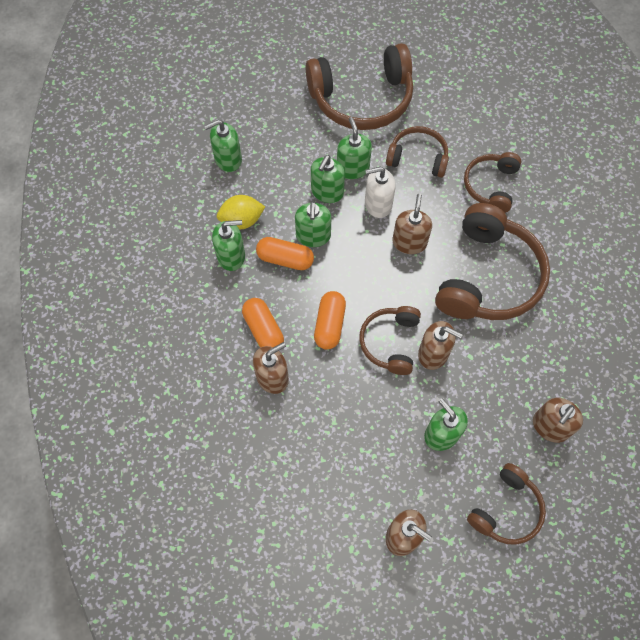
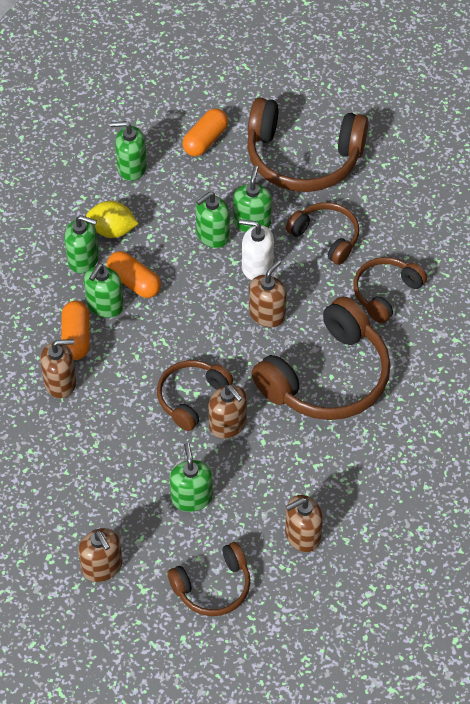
camera: 25 degrees right, 10 degrees down
green soap dispenser [295,201,331,247] -> green soap dispenser moved to [84,264,124,318]
orange capsule [314,291,346,350] -> orange capsule moved to [182,108,228,156]

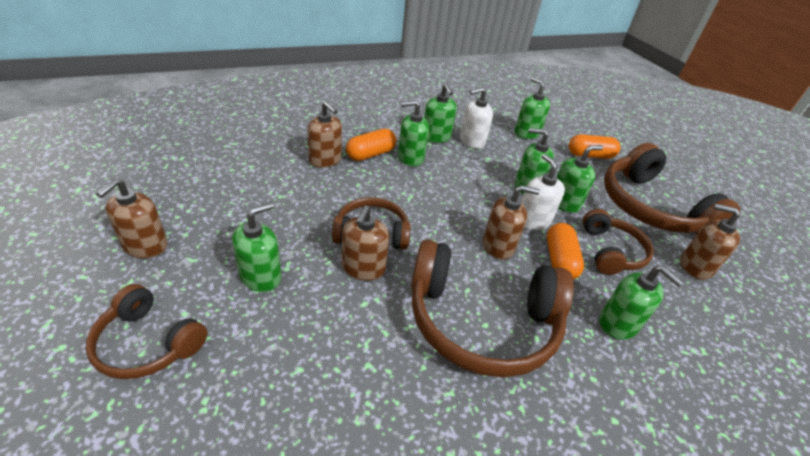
camera: 50 degrees right, 15 degrees down
yellow lemon [86,201,139,238] -> white soap dispenser [460,87,493,149]
orange capsule [107,251,161,298] -> orange capsule moved to [547,223,584,279]
brown soap dispenser [285,495,323,552] -> brown soap dispenser moved to [680,204,740,280]
brown headphones [353,257,427,323] -> green soap dispenser [599,266,684,340]

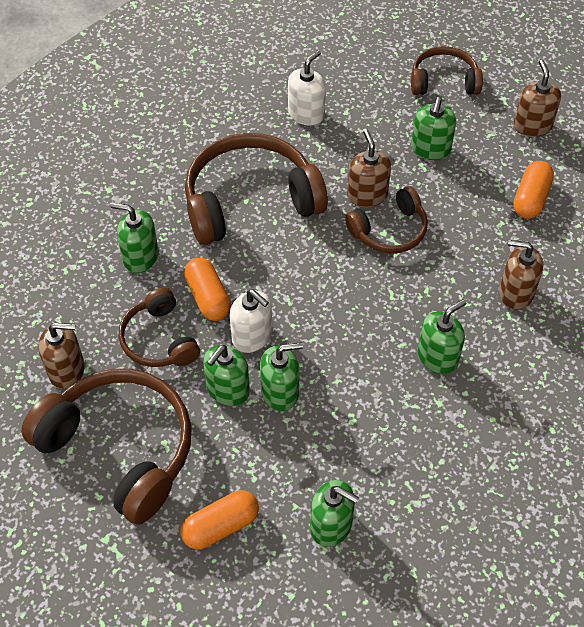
camera: 155 degrees right, 15 degrees up
orange capsule [346,129,396,161] -> orange capsule moved to [513,161,554,219]
green soap dispenser [424,83,457,143] -> none
white soap dispenser [460,87,493,149] -> white soap dispenser moved to [288,50,326,126]
brown soap dispenser [483,185,540,259] -> none

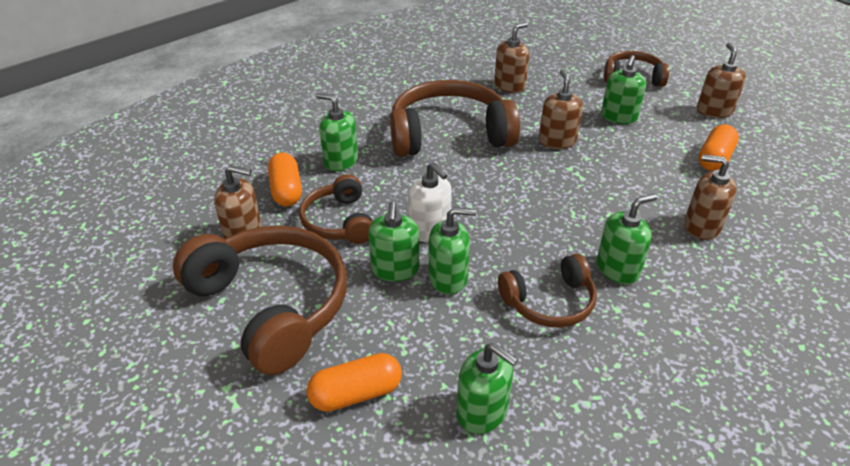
camera: 10 degrees right, 15 degrees down
orange capsule [184,258,231,321] -> orange capsule moved to [268,153,302,206]
green soap dispenser [203,345,250,406] -> green soap dispenser turned 45 degrees counterclockwise [368,202,419,282]
white soap dispenser [288,50,326,126] -> brown soap dispenser [494,22,529,93]
brown headphones [345,186,428,254] -> brown headphones moved to [498,254,597,328]

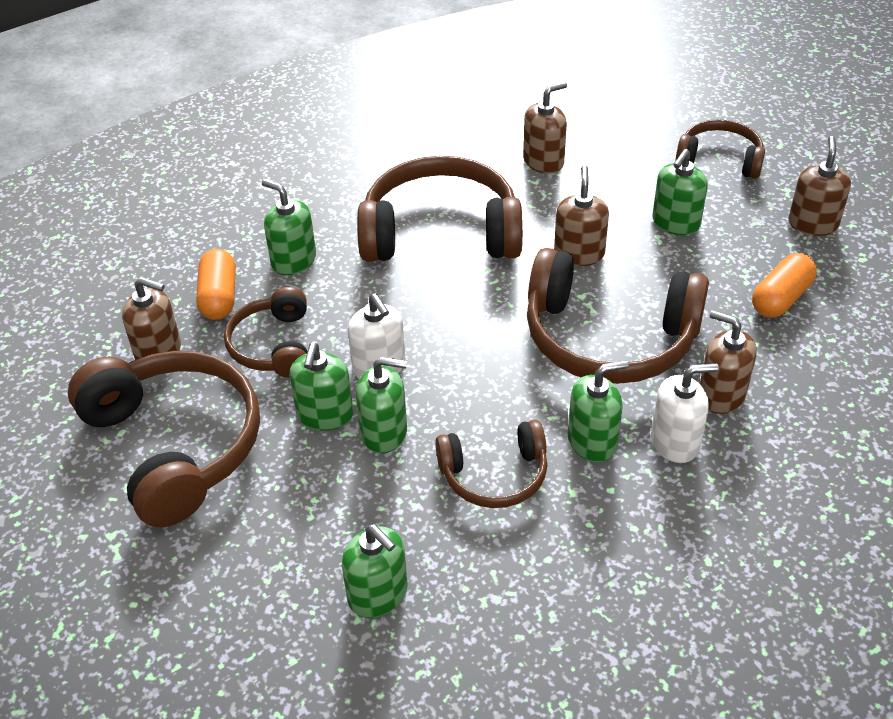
camera: 10 degrees right, 5 degrees up
orange capsule [307,353,402,412] -> none
none -> brown headphones [527,248,709,384]
none -> white soap dispenser [651,364,719,463]

